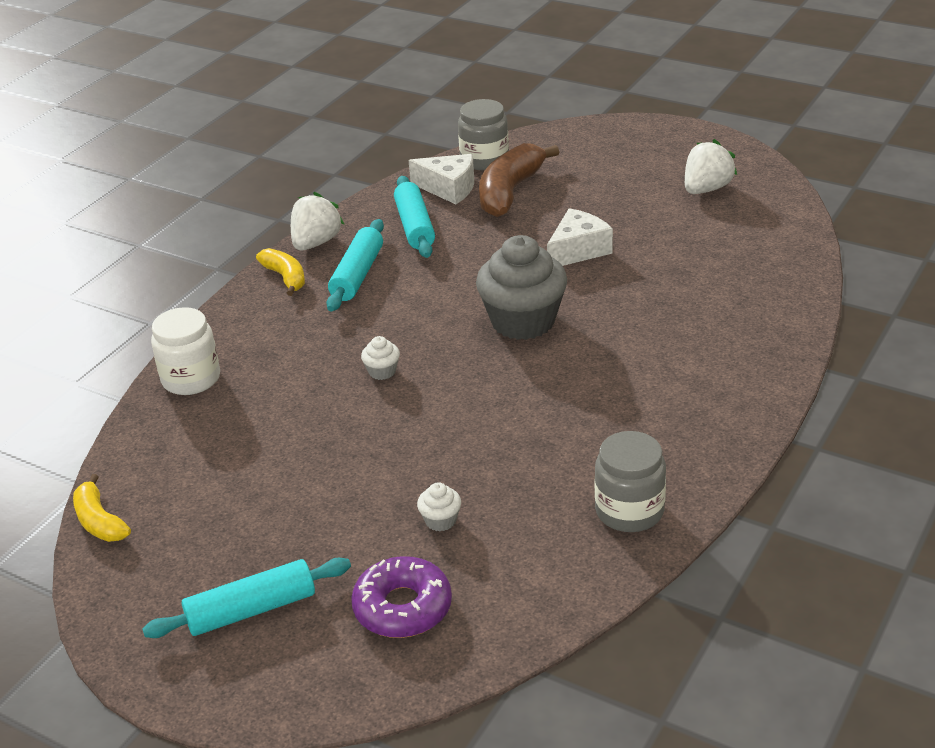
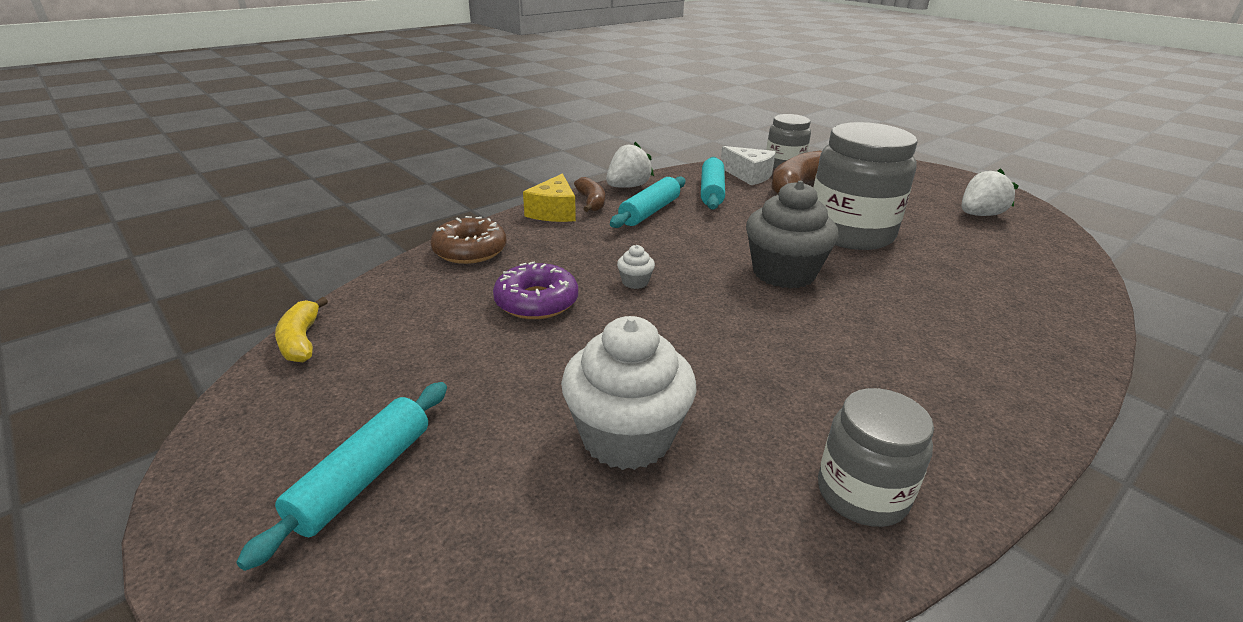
camera: 15 degrees right, 5 degrees down
turquoise rolling pin [142,558,351,638] -> turquoise rolling pin turned 60 degrees counterclockwise [236,382,447,571]
white jar [151,307,220,395] -> brown donut [430,216,507,264]
yellow banana [256,248,305,296] -> brown banana [574,177,605,212]
purple donut [351,556,452,638] -> purple donut moved to [493,262,578,319]
white cupcake [417,482,461,531] -> white cupcake [561,316,697,470], size x2.42
white cheese [547,208,613,266] -> grey jar [813,122,918,250]
none -> yellow cheese [523,173,576,222]

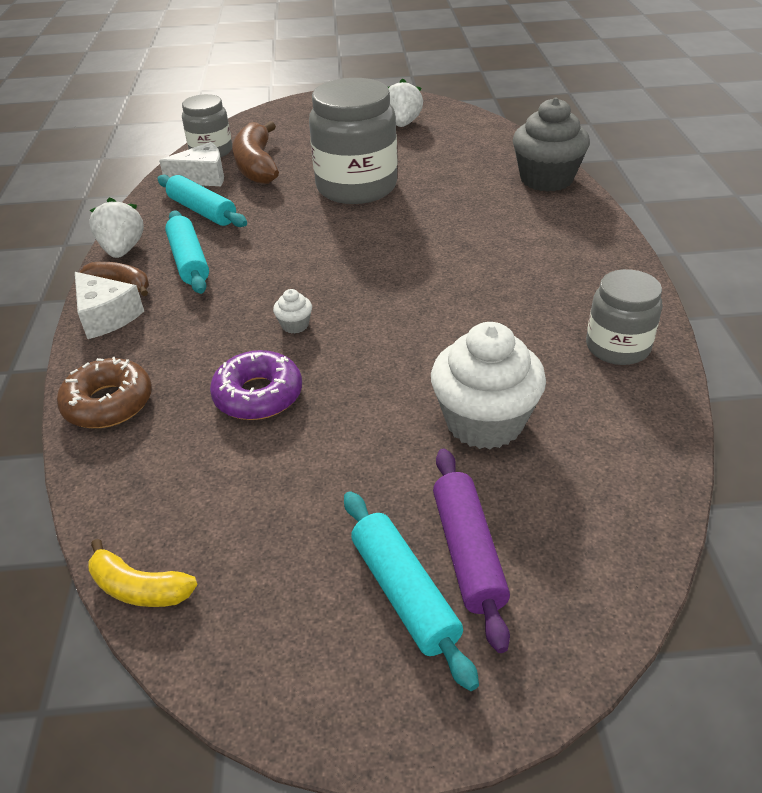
camera: 50 degrees left, 10 degrees up
yellow cheese [523,173,576,222] -> white cheese [75,272,144,339]
grey cupcake [746,181,839,289] -> grey cupcake moved to [513,97,590,192]
none -> purple rolling pin [433,449,510,653]

